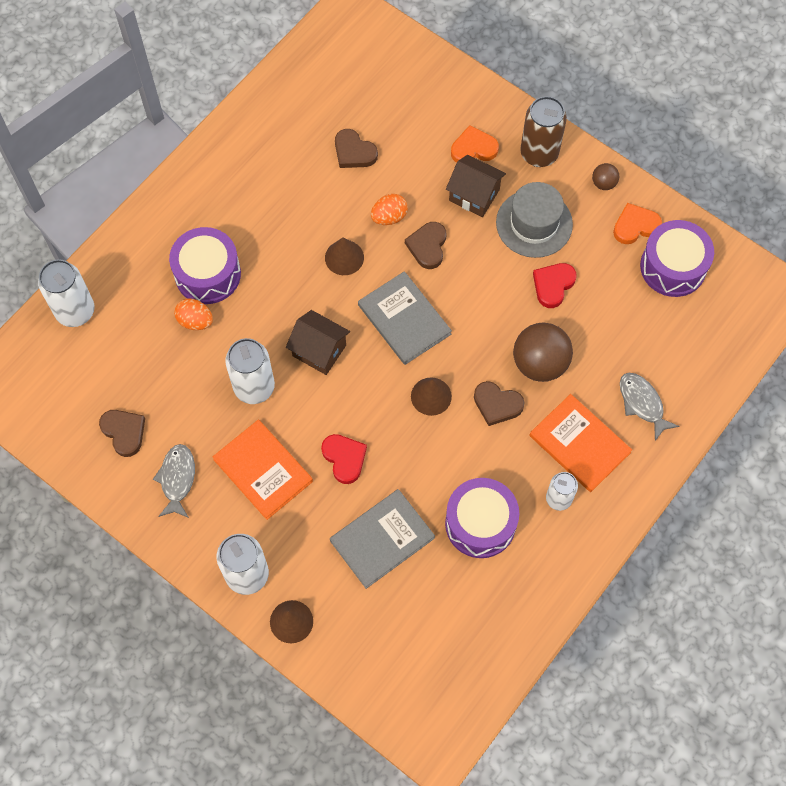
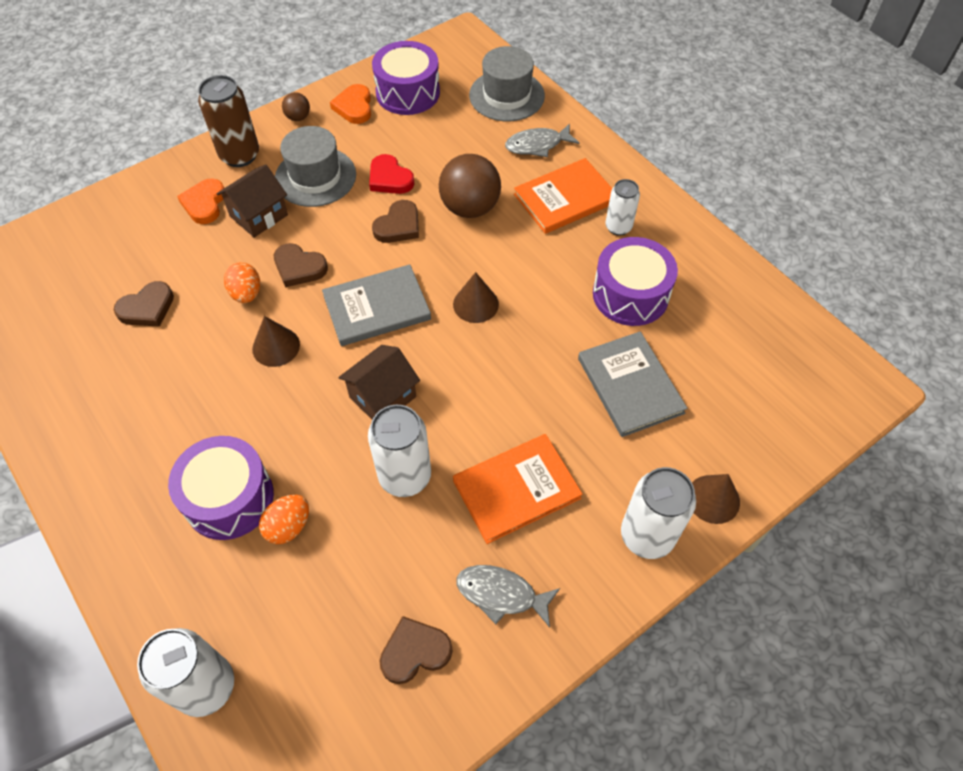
camera: 75 degrees left, 10 degrees down
red heart [321,434,367,484] -> none
brown heart [474,381,525,426] -> brown heart moved to [372,200,419,243]
none -> grey hat [469,46,545,121]

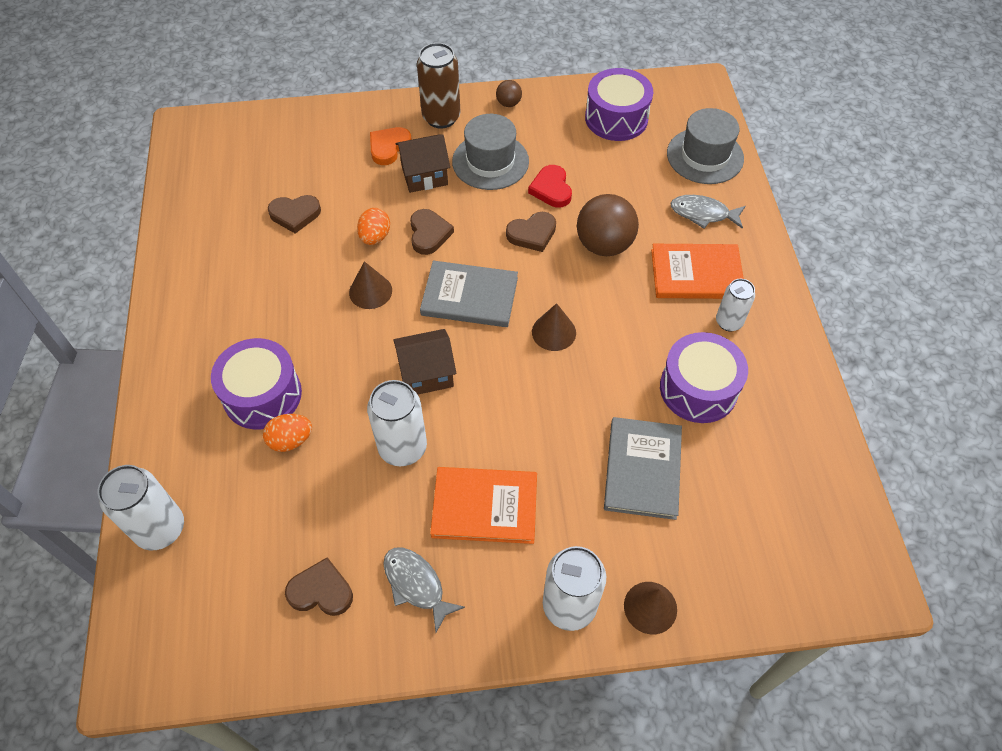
camera: 30 degrees right, 0 degrees up
brown heart [274,243,328,287] -> brown heart turned 150 degrees counterclockwise [410,209,454,255]
orange heart [330,84,371,124] -> none

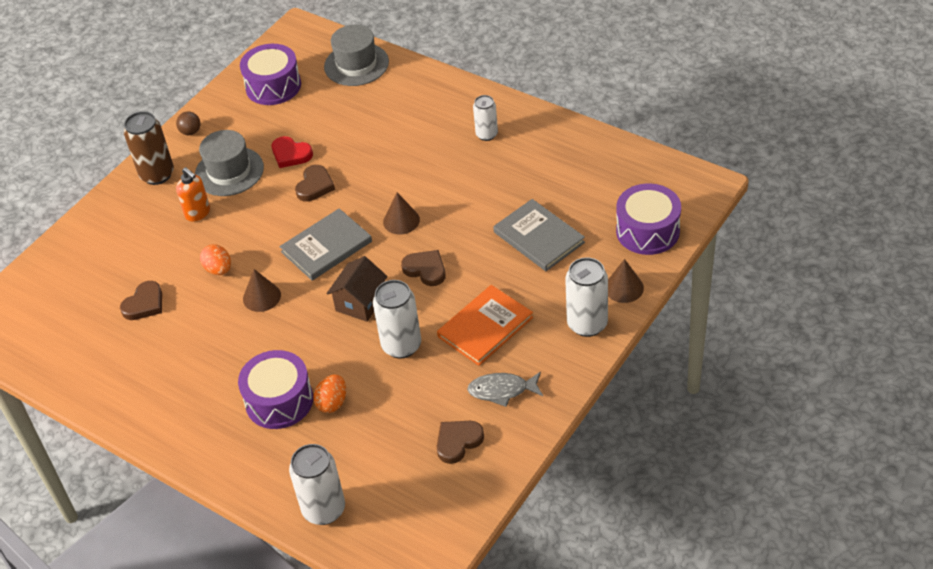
camera: 45 degrees left, 10 degrees down
orange heart [370,127,412,165] -> none
brown house [395,135,450,193] -> orange soap dispenser [176,167,210,221]
brown heart [410,209,454,255] -> brown heart moved to [401,250,446,286]
brown ball [577,194,639,256] -> none
orange book [651,244,744,299] -> none
purple drum [660,332,748,423] -> purple drum moved to [616,183,681,255]
grey fish [670,195,746,229] -> none

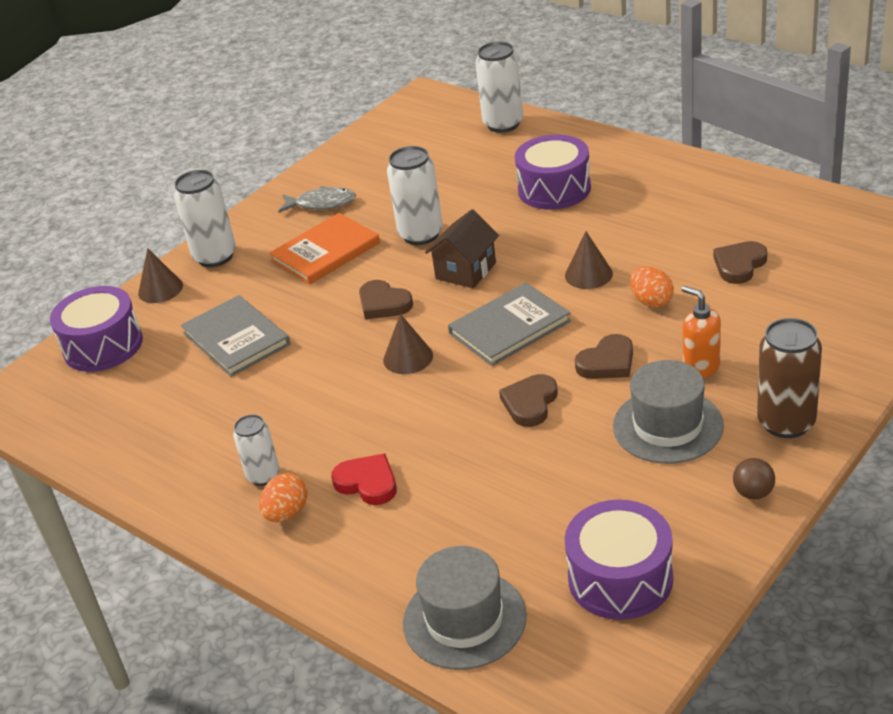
camera: 175 degrees left, 10 degrees down
red heart [272,136,313,168] -> red heart moved to [331,453,397,505]
orange egg [313,374,346,413] -> orange egg moved to [259,473,307,522]
brown heart [437,421,484,464] -> brown heart moved to [575,334,633,379]

